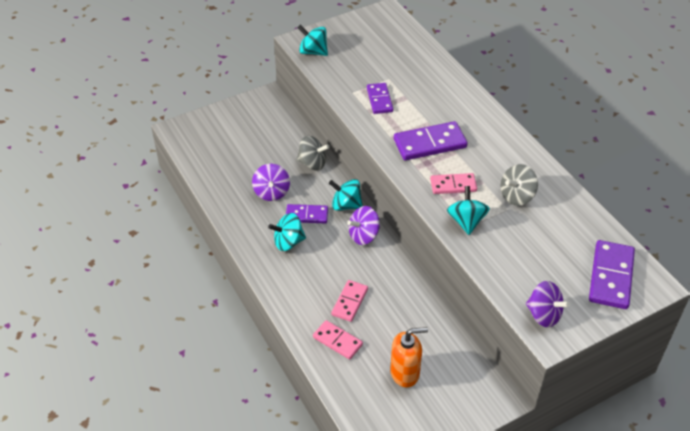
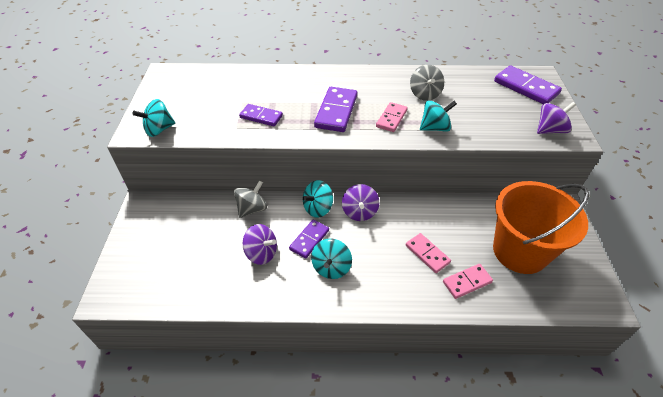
camera: 60 degrees left, 0 degrees up
orange soap dispenser [390,327,428,387] -> orange bucket [493,181,589,274]
turquoise spinning top [447,186,490,235] -> turquoise spinning top turned 135 degrees clockwise [420,100,457,132]

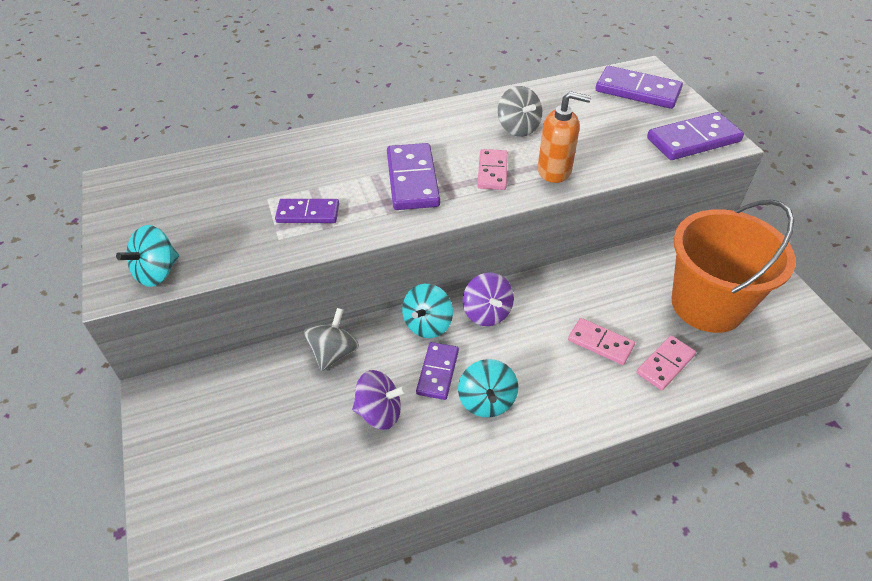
camera: 20 degrees left, 0 degrees up
turquoise spinning top [420,100,457,132] -> orange soap dispenser [538,91,591,183]
purple spinning top [537,102,576,134] -> purple domino [647,112,744,160]

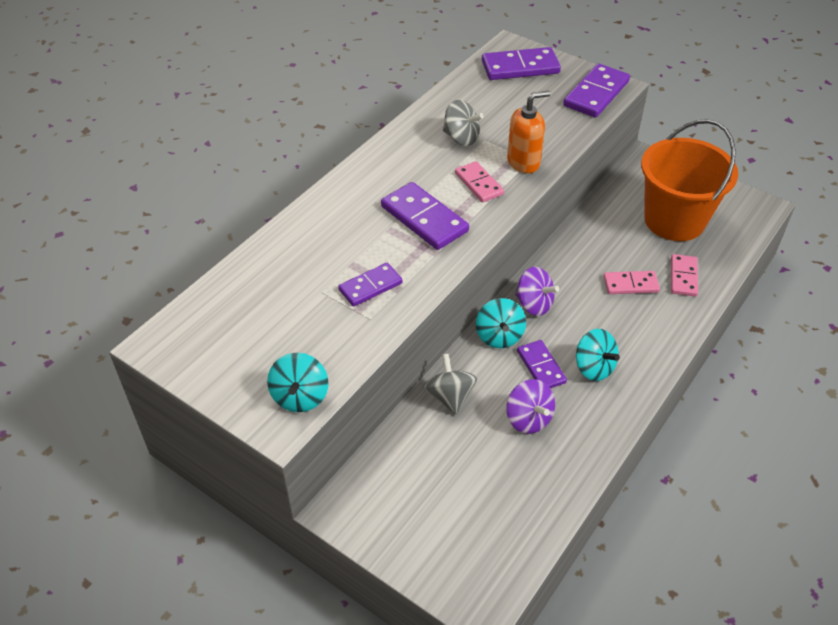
camera: 35 degrees left, 0 degrees up
purple spinning top [352,370,407,430] -> purple spinning top turned 90 degrees clockwise [506,379,555,434]

